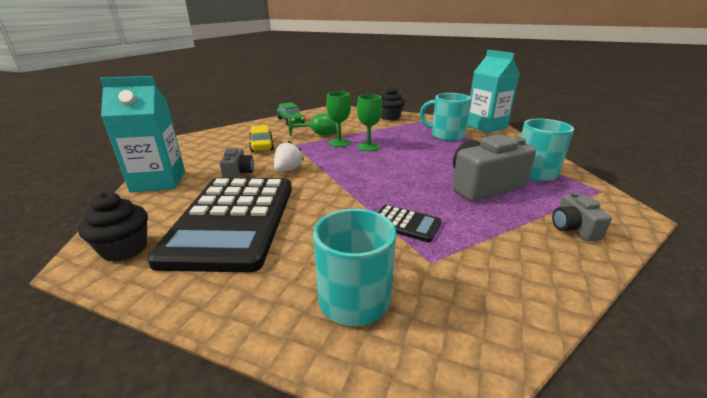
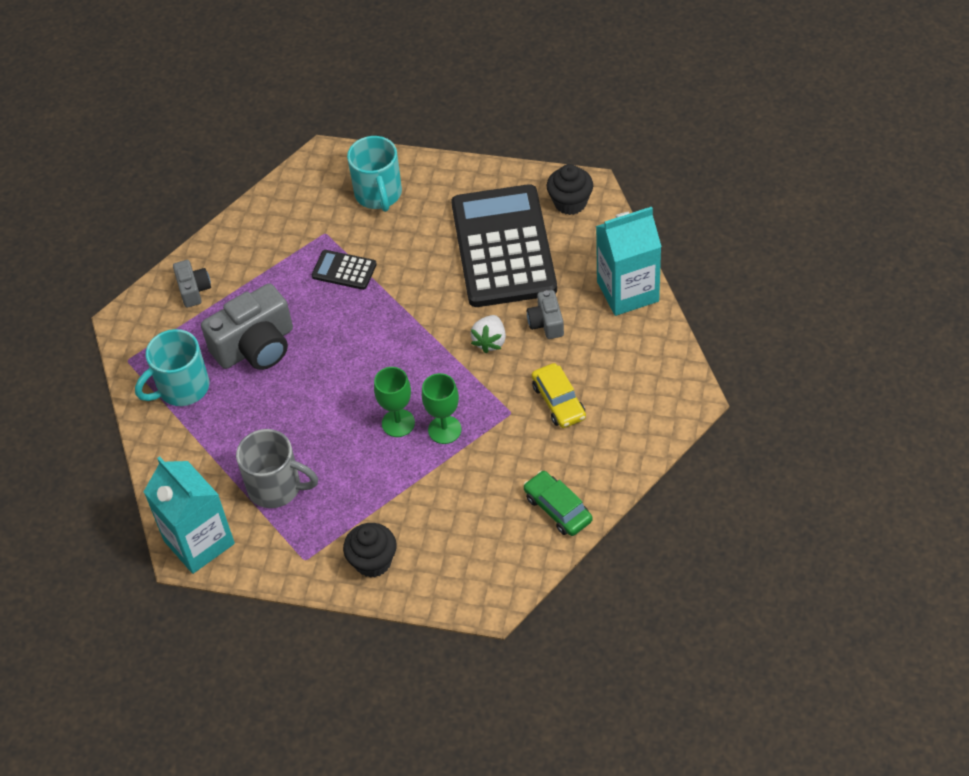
camera: 175 degrees right, 25 degrees up
green goblet [288,113,337,136] -> none
turquoise mug [420,93,472,141] -> grey mug [236,429,318,508]

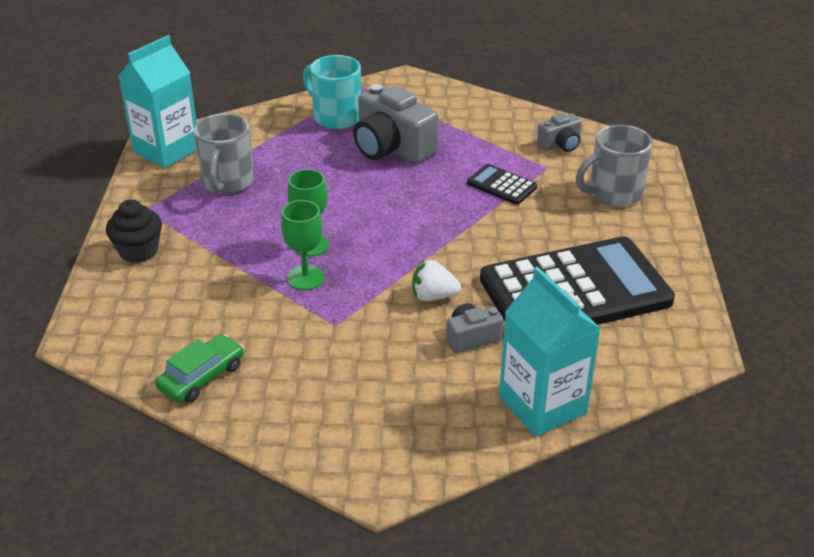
camera: 75 degrees right, 15 degrees down
grey camera [173,260,211,308] -> grey camera moved to [537,113,582,152]
black calculator [312,250,377,290] -> black calculator turned 60 degrees counterclockwise [467,164,537,205]
turquoise mug [347,136,402,212] -> grey mug [576,125,652,207]
yellow car [532,363,586,428] -> none
black cupcake [547,164,593,215] -> none

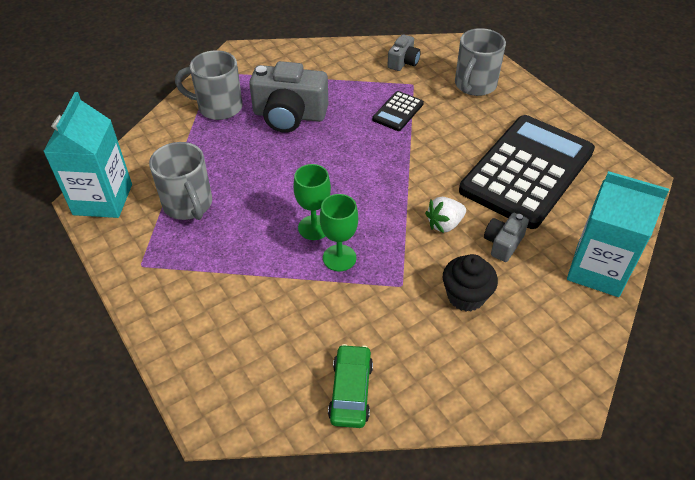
camera: 35 degrees left, 10 degrees up
black cupcake [106,199,162,263] -> black cupcake moved to [443,254,498,312]
turquoise mug [303,55,361,129] -> grey mug [175,50,243,120]
black calculator [467,164,537,205] -> black calculator turned 60 degrees counterclockwise [372,91,424,131]

